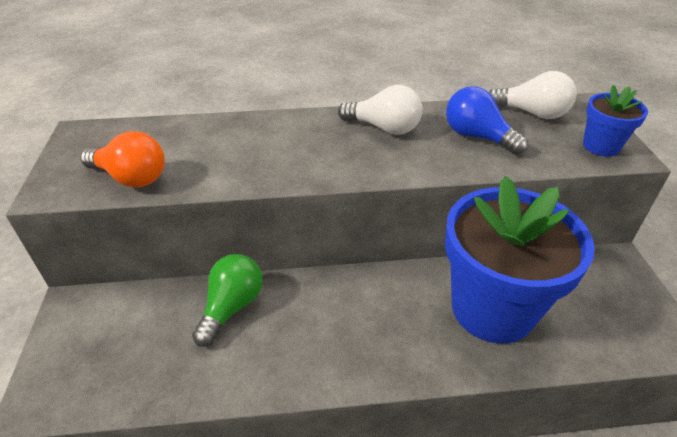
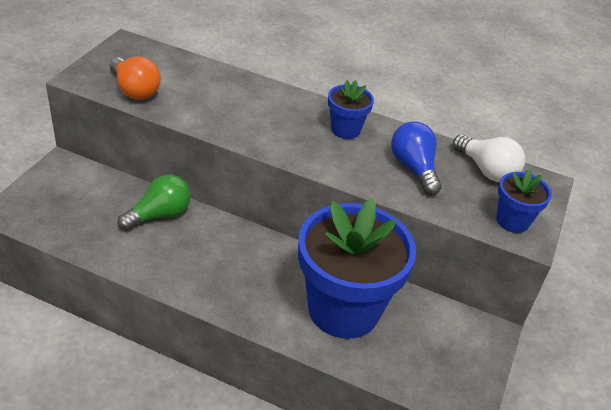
camera: 25 degrees right, 0 degrees up
white light bulb [338,85,423,135] -> blue flower pot [328,80,374,139]

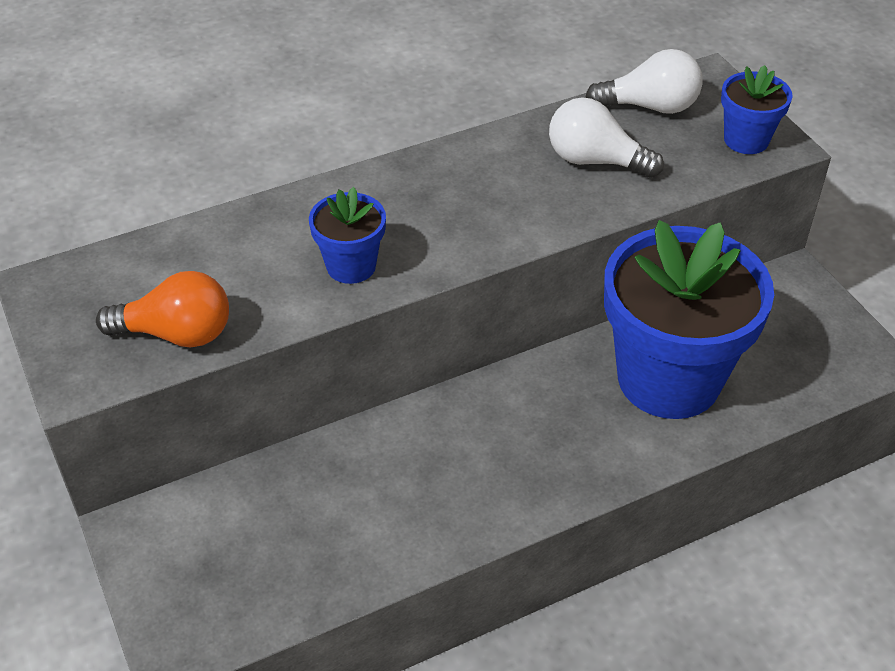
camera: 45 degrees left, 5 degrees up
green light bulb [117,174,191,231] -> none
blue flower pot [328,80,374,139] -> blue flower pot moved to [309,187,386,284]
blue light bulb [391,121,442,195] -> white light bulb [549,97,664,178]

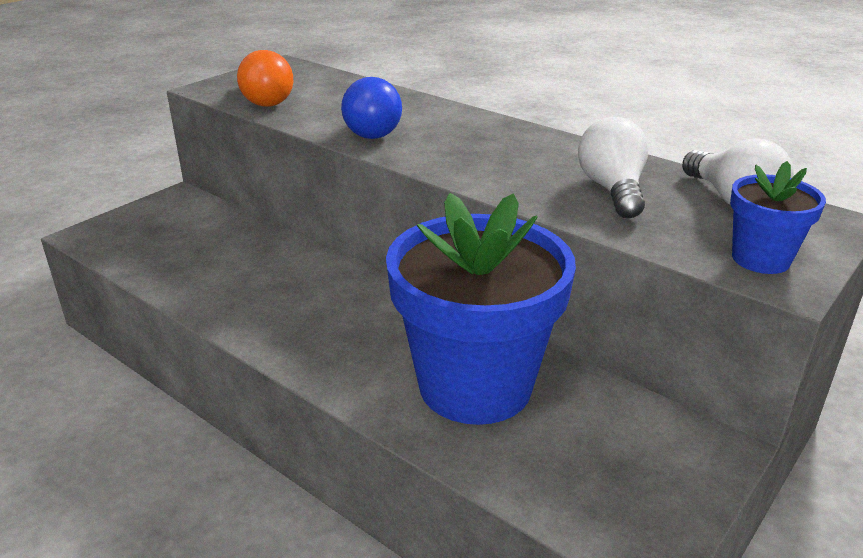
camera: 65 degrees right, 15 degrees down
blue flower pot [309,187,386,284] -> blue light bulb [341,77,402,139]

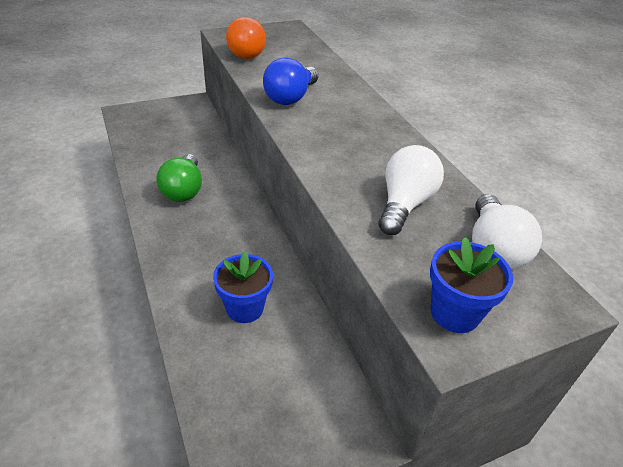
camera: 25 degrees right, 10 degrees up
blue flower pot [386,193,576,425] -> blue flower pot [213,251,273,323], size x0.45
none -> green light bulb [156,154,202,202]

